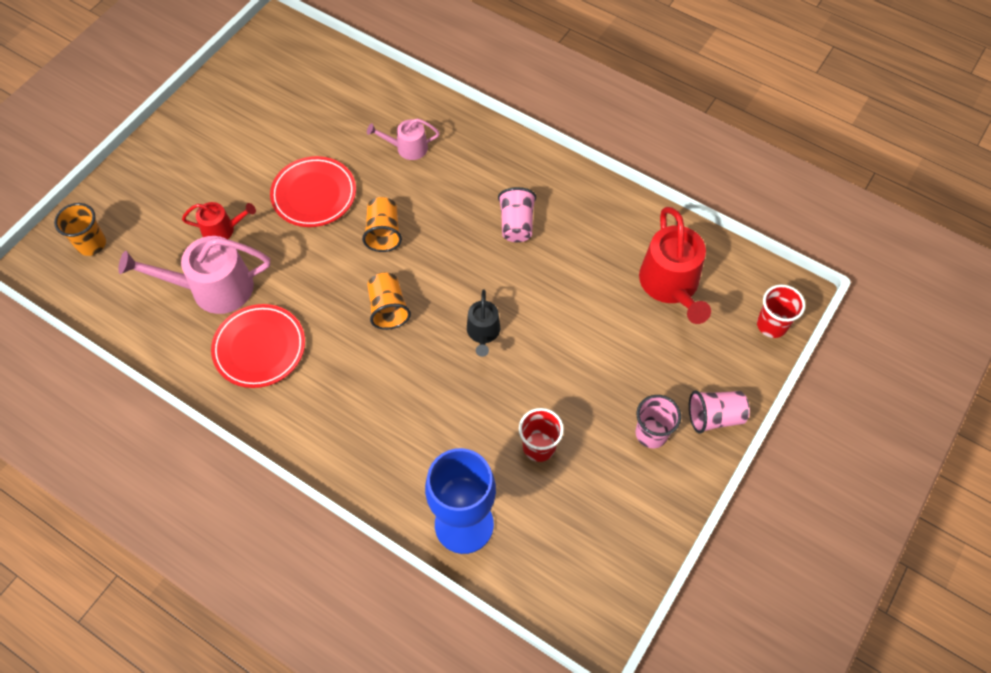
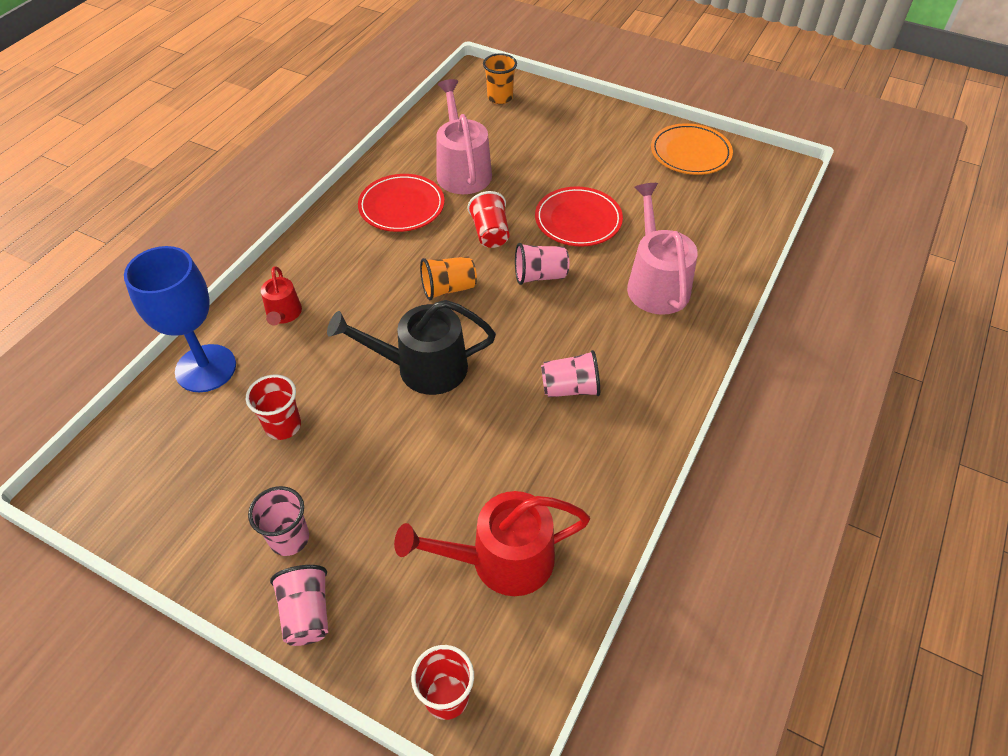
camera: 85 degrees right, 10 degrees down
red watering can [182,202,256,239] -> red watering can moved to [261,266,302,325]
orange cup [362,197,402,252] -> pink cup [515,243,569,285]
pink watering can [367,118,440,160] -> pink watering can [627,183,698,315], size x1.82
black watering can [467,289,500,357] -> black watering can [327,300,496,395], size x1.82
none -> red cup [468,191,509,248]
none -> orange plate [651,123,733,175]

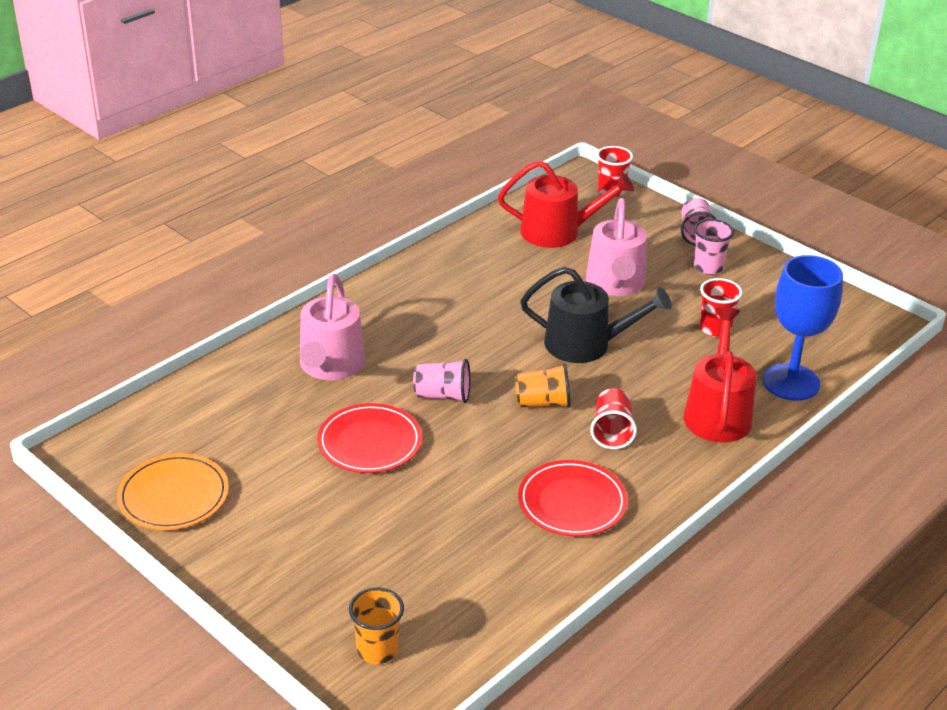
camera: 165 degrees left, 15 degrees down
red watering can [261,266,302,325] -> red watering can [683,307,756,443], size x1.82
pink watering can [437,79,492,194] -> pink watering can moved to [586,198,647,296]
red cup [468,191,509,248] -> red cup moved to [590,388,637,449]
pink cup [541,350,600,397] -> none

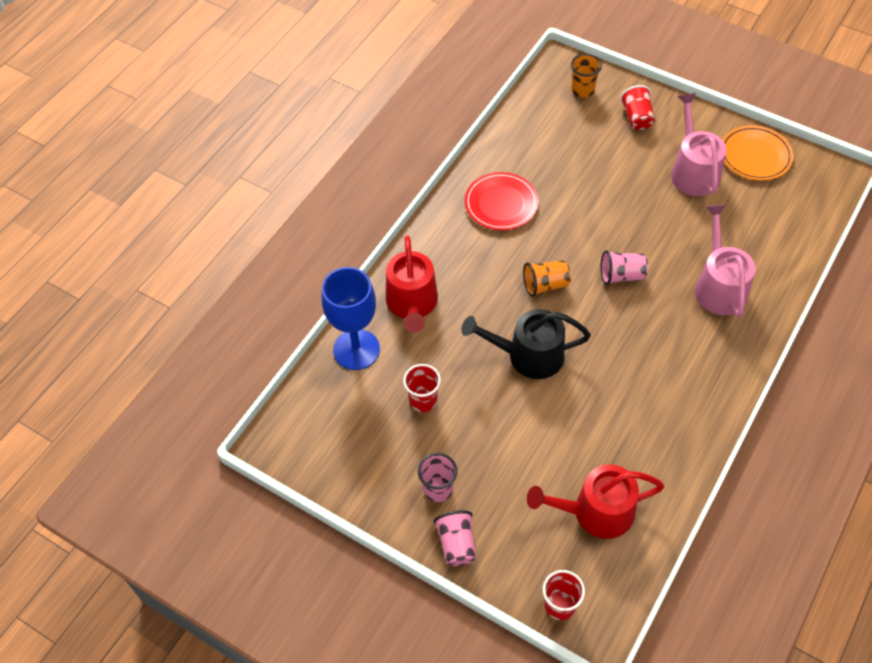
camera: 170 degrees right, 20 degrees up
red plate [317,403,422,473] -> none
pink watering can [586,198,647,296] -> pink watering can moved to [671,93,727,196]
red cup [590,388,637,449] -> red cup moved to [620,85,655,130]

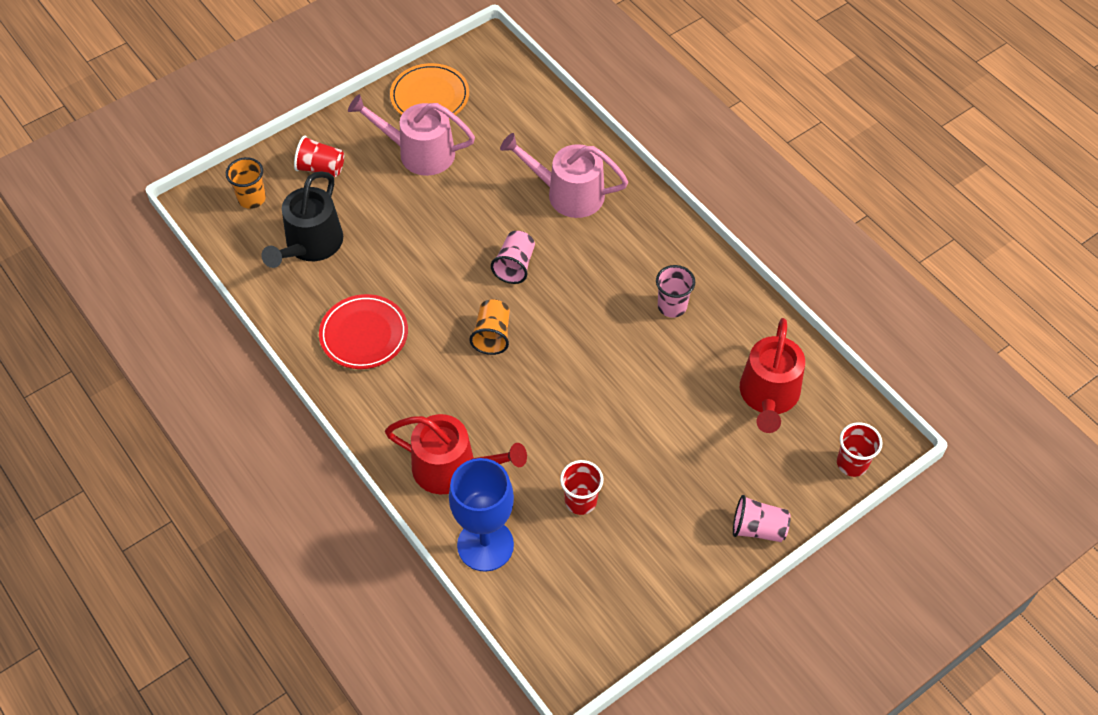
camera: 70 degrees left, 0 degrees up
pink cup [418,453,457,502] -> pink cup moved to [656,265,695,318]
black watering can [461,309,591,379] -> black watering can moved to [261,171,343,268]

